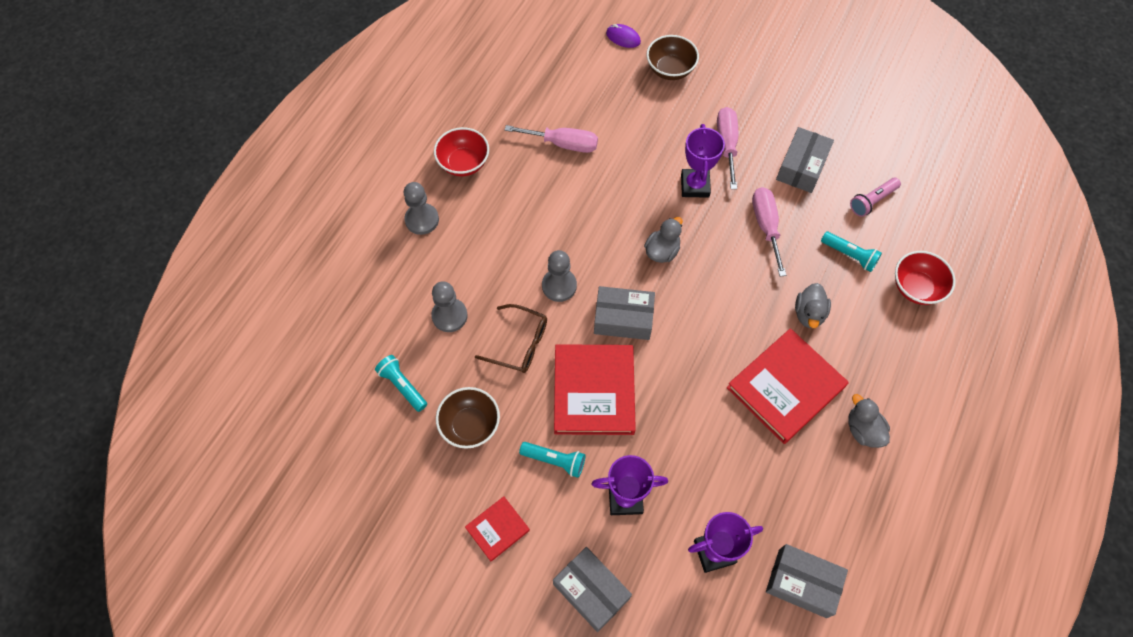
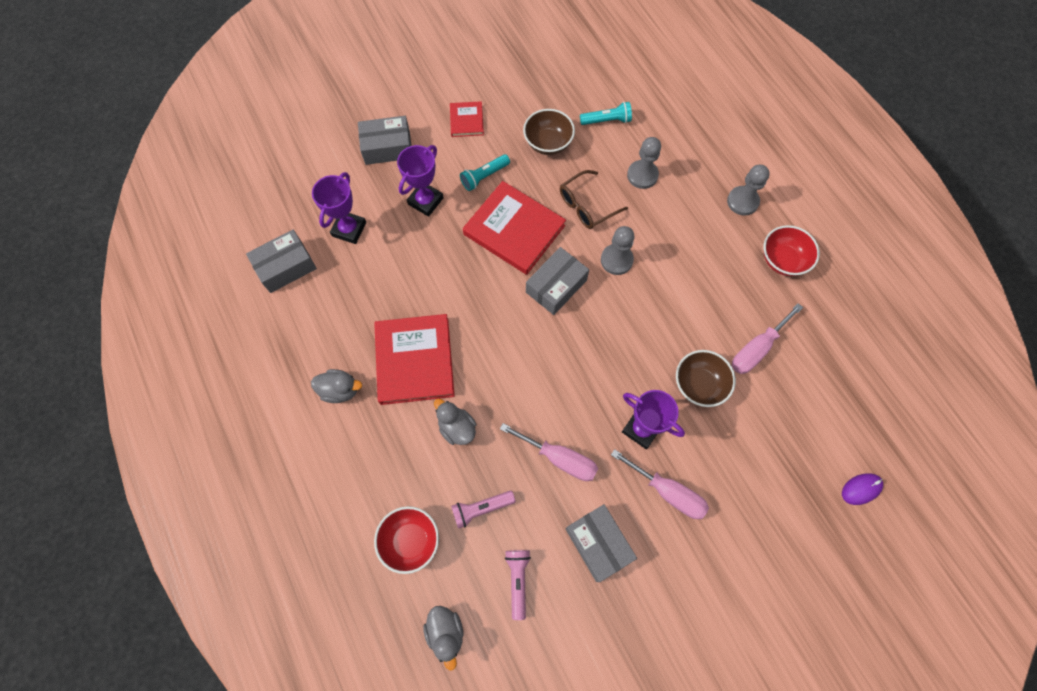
camera: 125 degrees right, 5 degrees up
grey duck [644,217,683,263] -> grey duck moved to [423,606,464,670]
brown bowl [646,35,699,80] -> brown bowl moved to [676,350,736,407]
turquoise flashlight [821,232,882,272] -> pink flashlight [451,491,516,529]

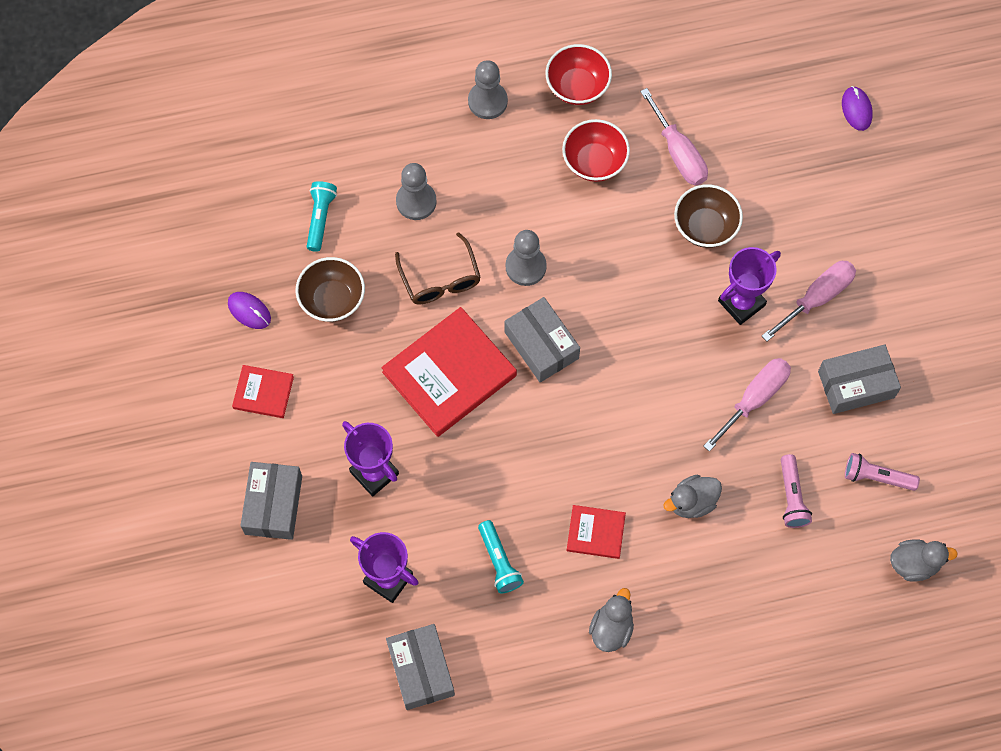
camera: 75 degrees left, 0 degrees up
red book [374,314,455,405] -> red book [566,505,626,559], size x0.51
red bowl [374,506,439,574] -> red bowl moved to [562,119,630,182]
turquoise flashlight [460,154,510,191] -> turquoise flashlight moved to [478,520,524,593]
none -> purple mouse [228,292,271,329]

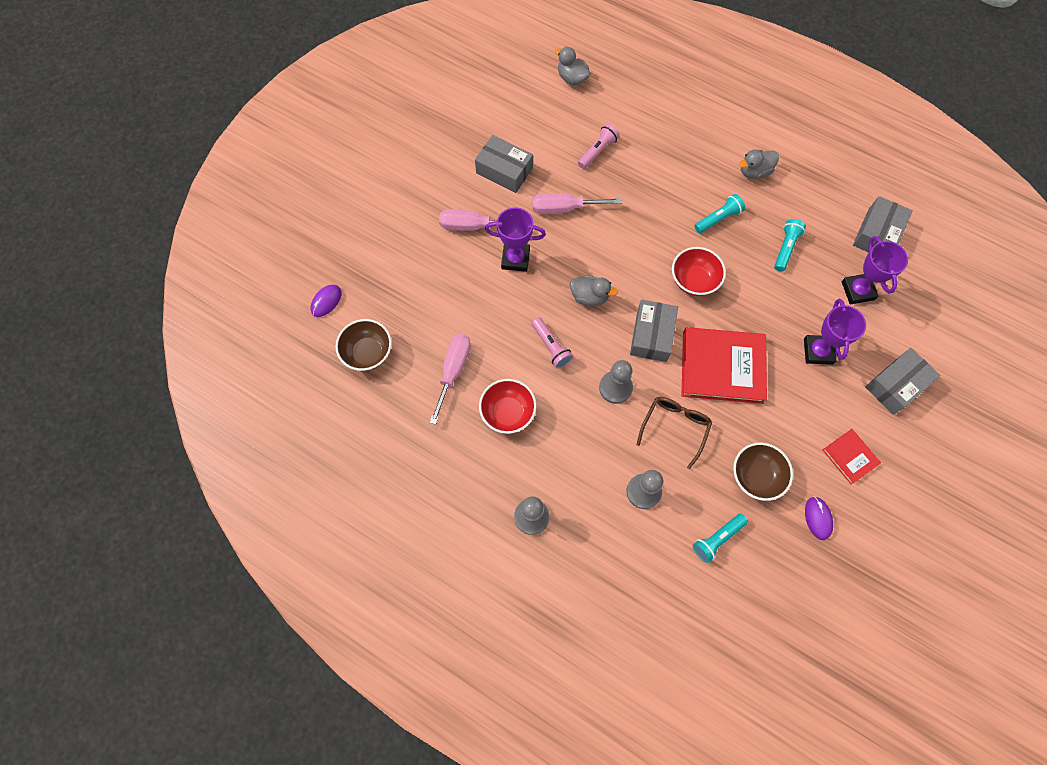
camera: 135 degrees left, 0 degrees up
red bowl [545,44,612,105] -> red bowl moved to [672,247,726,296]
red book [566,505,626,559] -> turquoise flashlight [694,194,745,233]
grey duck [664,475,722,518] -> grey duck moved to [570,275,618,306]
brown bowl [674,184,743,248] -> brown bowl moved to [335,319,392,371]
pink flashlight [845,453,920,491] -> pink flashlight moved to [532,317,573,368]

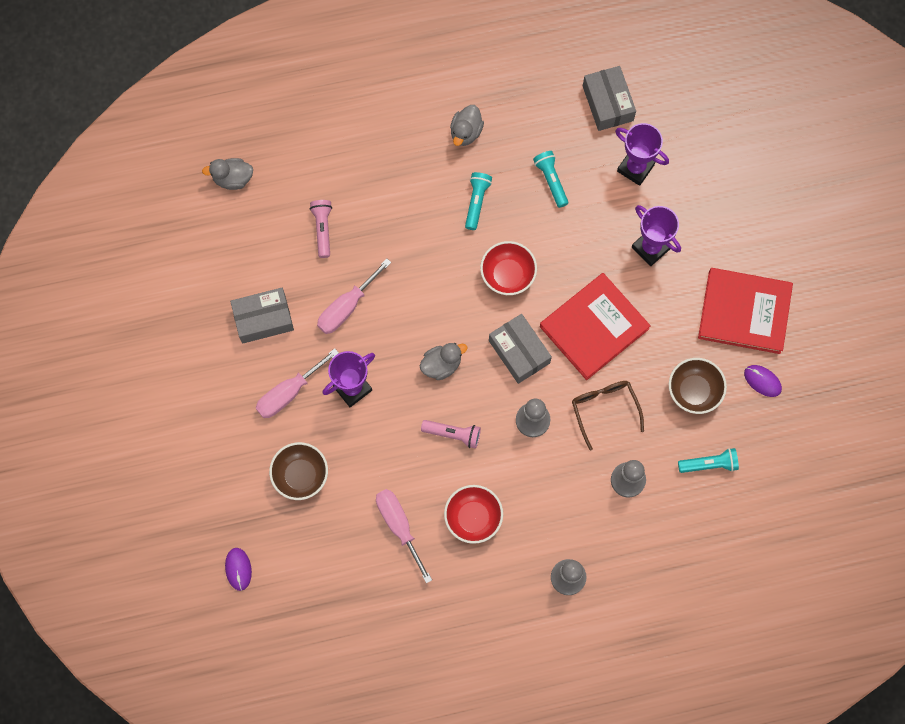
camera: 45 degrees left, 5 degrees up
brown bowl [335,319,392,371] -> brown bowl moved to [269,442,328,500]
turquoise flashlight [693,514,748,563] -> turquoise flashlight turned 105 degrees counterclockwise [678,448,739,473]
red book [823,429,881,484] -> red book [698,268,793,354], size x1.97
grey box [865,348,940,415] -> none

